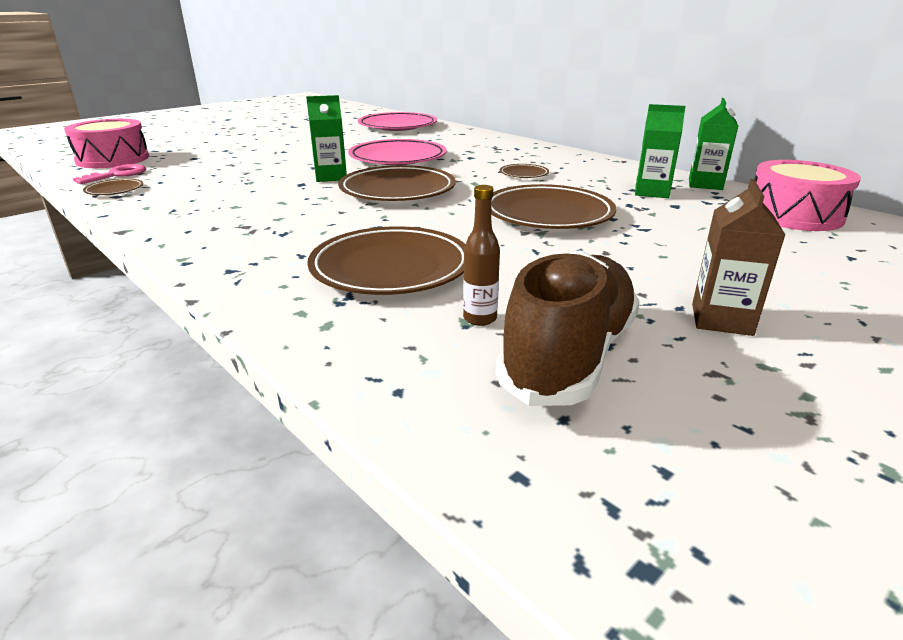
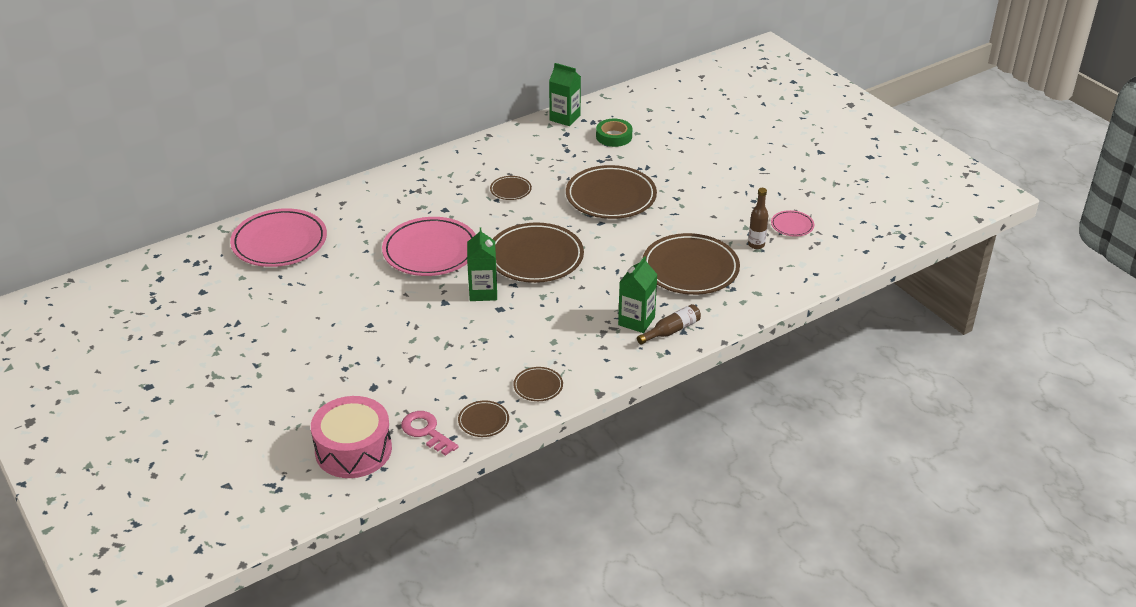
camera: 80 degrees left, 10 degrees up
brown shoe [495,250,640,406] -> pink plate [771,210,814,236]
green carton [635,104,686,198] -> green carton moved to [618,256,658,333]
brown carton [692,179,785,336] -> none
pink drum [754,160,861,231] -> none
none -> brown plate [513,367,563,401]
none -> green tape [596,119,632,147]
none -> brown bottle [637,304,701,345]

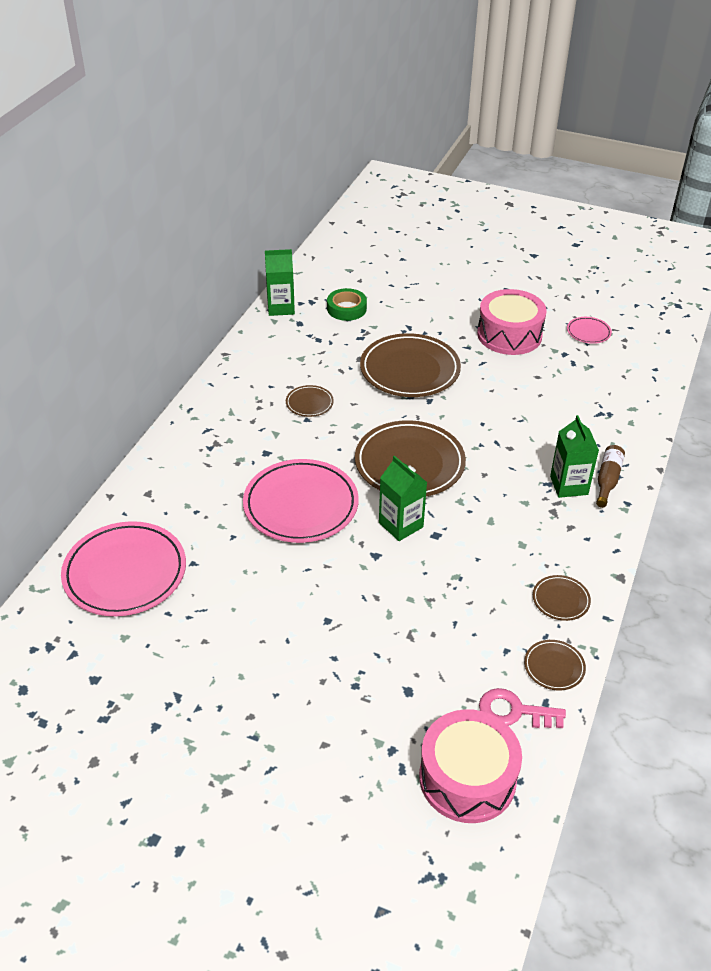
camera: 35 degrees left, 5 degrees up
brown plate [642,233,740,295] -> none
brown bottle [748,188,768,249] -> none
none -> pink drum [477,289,547,355]

